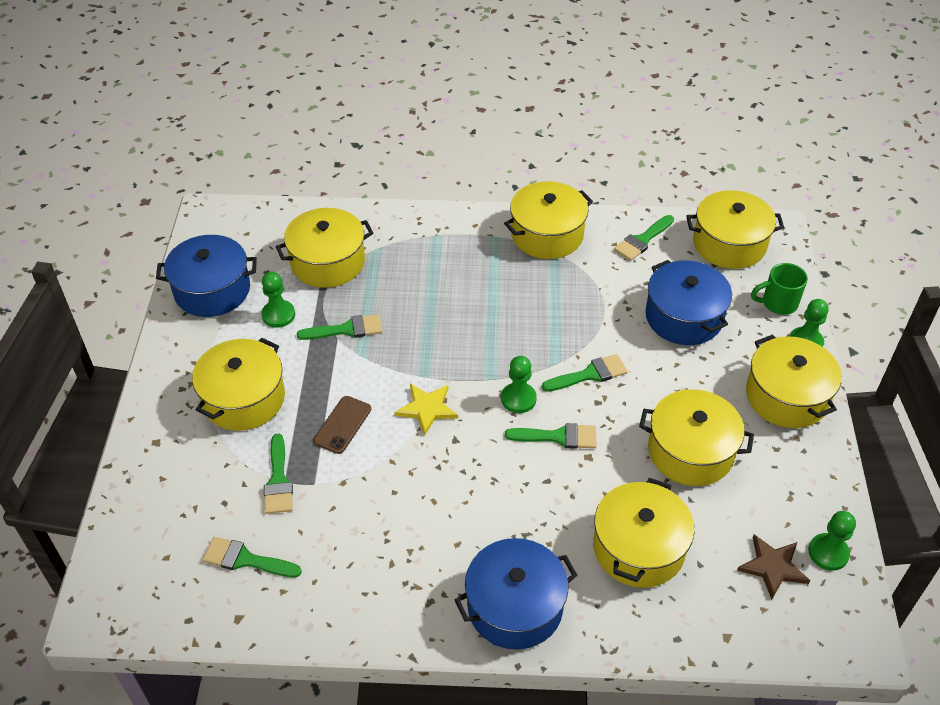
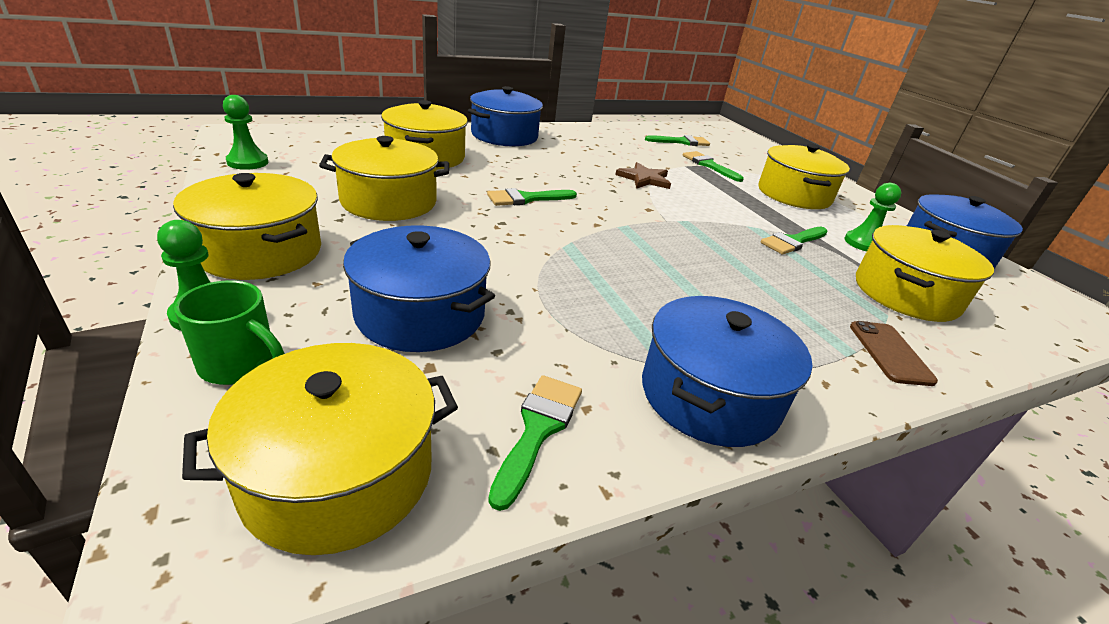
camera: 150 degrees right, 15 degrees down
brown phone [313,396,371,454] -> brown phone moved to [850,321,938,386]
yellow star [395,384,458,436] -> none
green pawn [501,356,537,413] -> none
yellow pot [504,181,593,259] -> blue pot [642,296,812,447]
green brush [542,354,628,392] -> none
brown star [737,535,810,600] -> brown star moved to [615,162,671,189]
green mug [751,263,808,315] -> green mug turned 60 degrees clockwise [174,280,285,385]

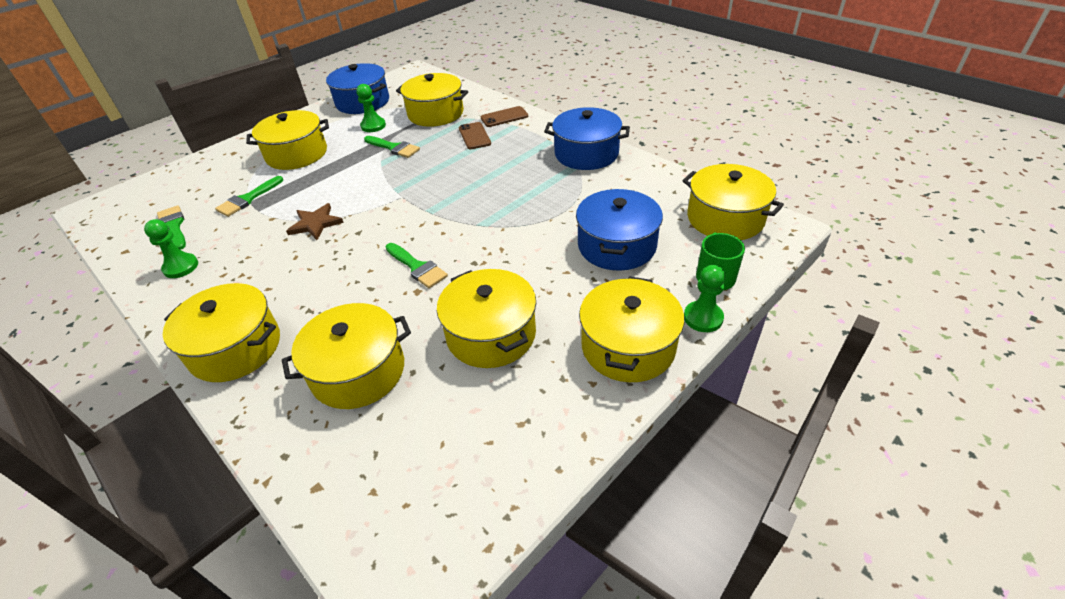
camera: 105 degrees left, 10 degrees up
green pawn [223,95,268,170] -> green pawn moved to [144,219,198,278]
blue pot [468,86,543,146] -> yellow pot [163,283,280,382]
green brush [488,375,582,511] -> none
none -> brown phone [459,122,491,149]

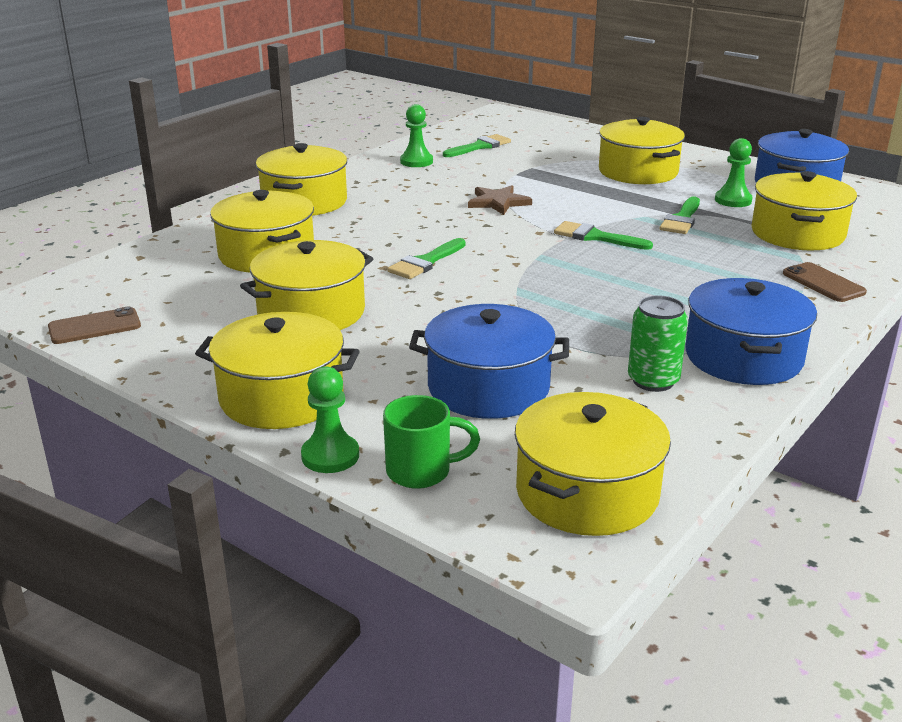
camera: 80 degrees right, 15 degrees down
green brush [215,176,283,217] -> green brush moved to [554,221,653,250]
brown phone [459,122,491,149] -> brown phone moved to [48,307,141,344]
none -> green can [628,295,688,392]

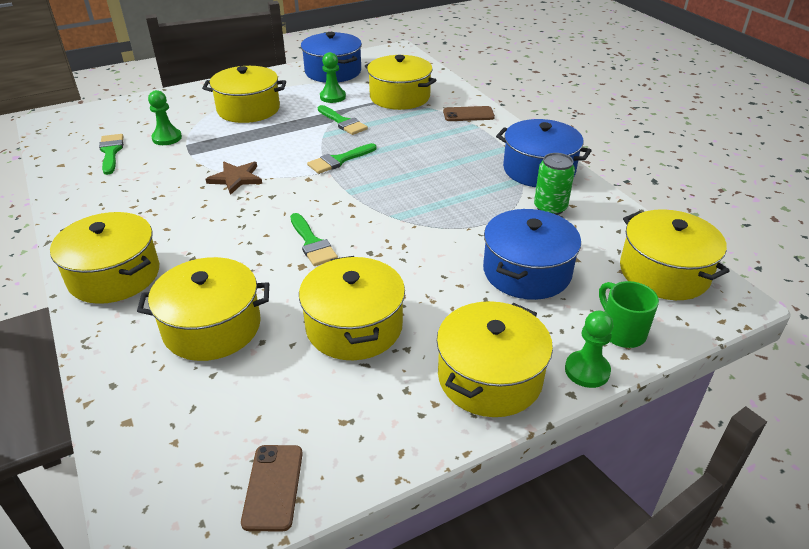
camera: 65 degrees left, 10 degrees up
green mug [383,395,480,489] -> green mug turned 45 degrees counterclockwise [599,281,659,348]
green pawn [400,104,433,167] -> green pawn moved to [148,90,182,145]

